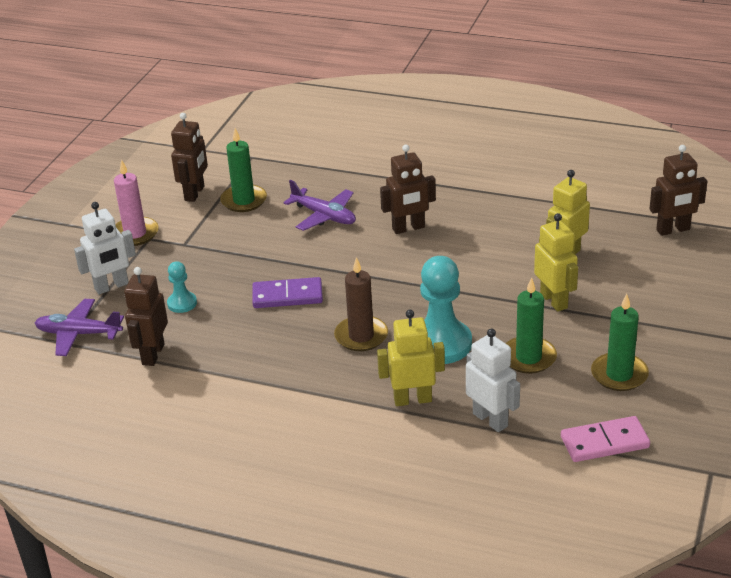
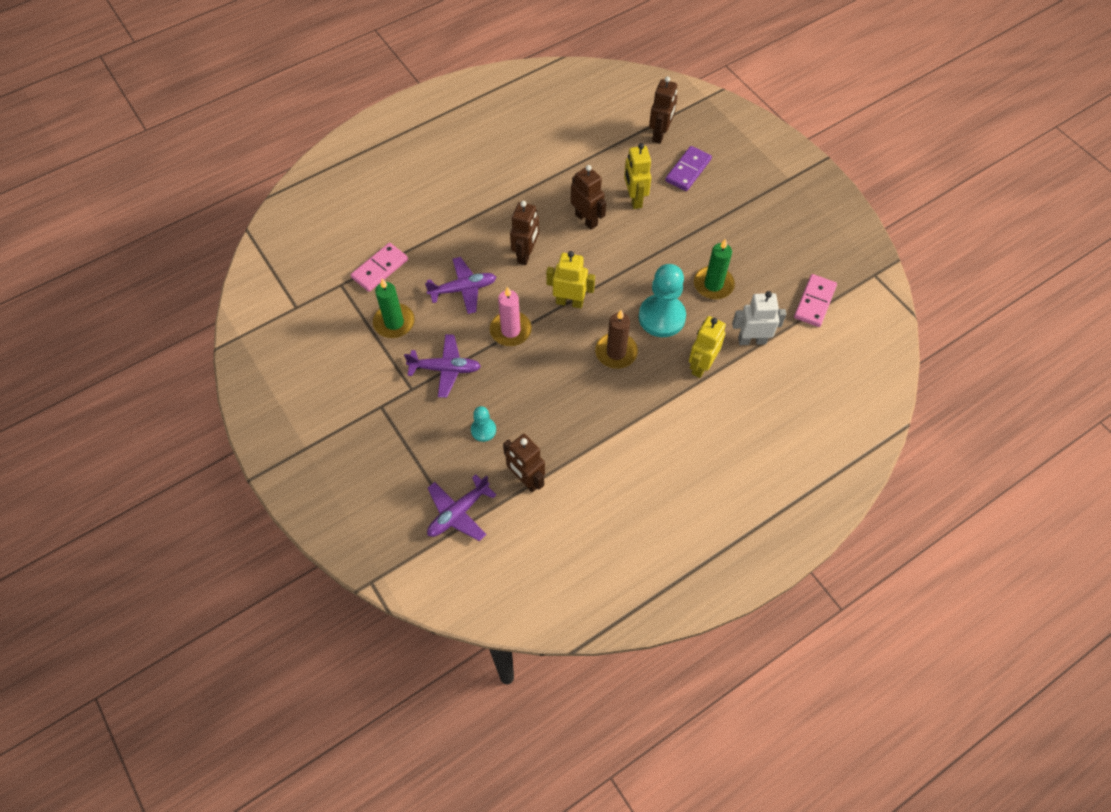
camera: 55 degrees left, 25 degrees up
white robot [74,202,136,294] -> none
pink candle [114,159,159,246] -> pink candle moved to [490,287,532,346]
brown robot [171,113,208,202] -> brown robot moved to [571,165,606,230]
purple domino [252,277,323,308] -> purple domino moved to [665,146,712,191]
yellow robot [534,213,578,312] -> yellow robot moved to [546,251,595,308]
green candle [591,294,649,391] -> none
none -> pink domino [351,243,408,292]
none -> purple plane [404,334,481,398]

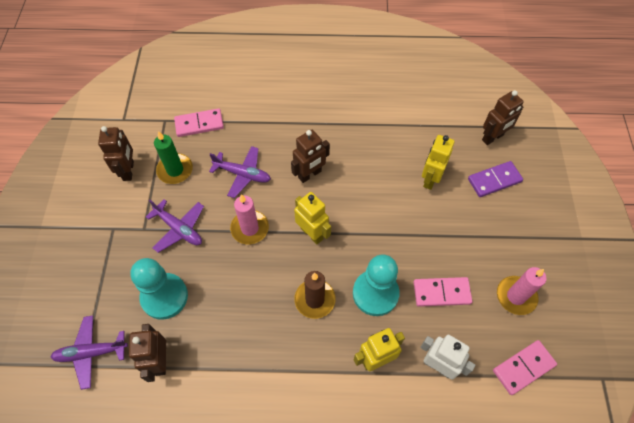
camera: 35 degrees right, 0 degrees up
turquoise pawn [471,406,496,442] -> turquoise pawn [130,258,188,320], size x1.98
brown robot [571,165,606,230] -> brown robot moved to [98,126,134,181]
green candle [694,239,735,299] -> pink domino [414,277,473,307]
none -> pink candle [497,267,547,315]

